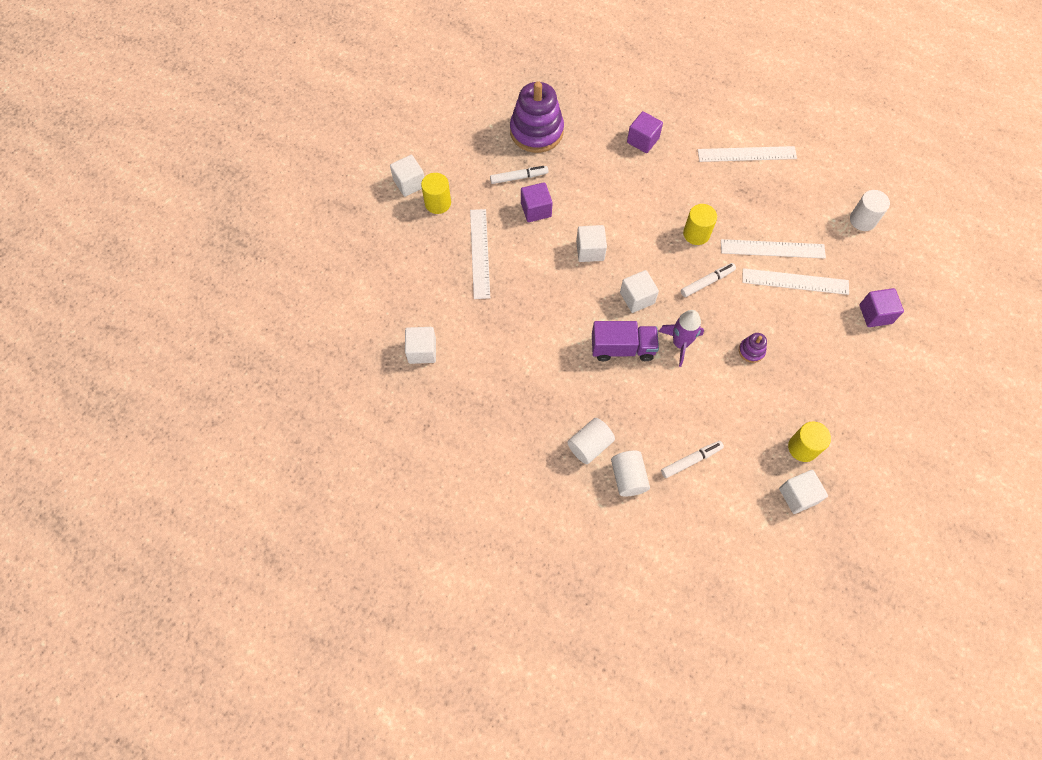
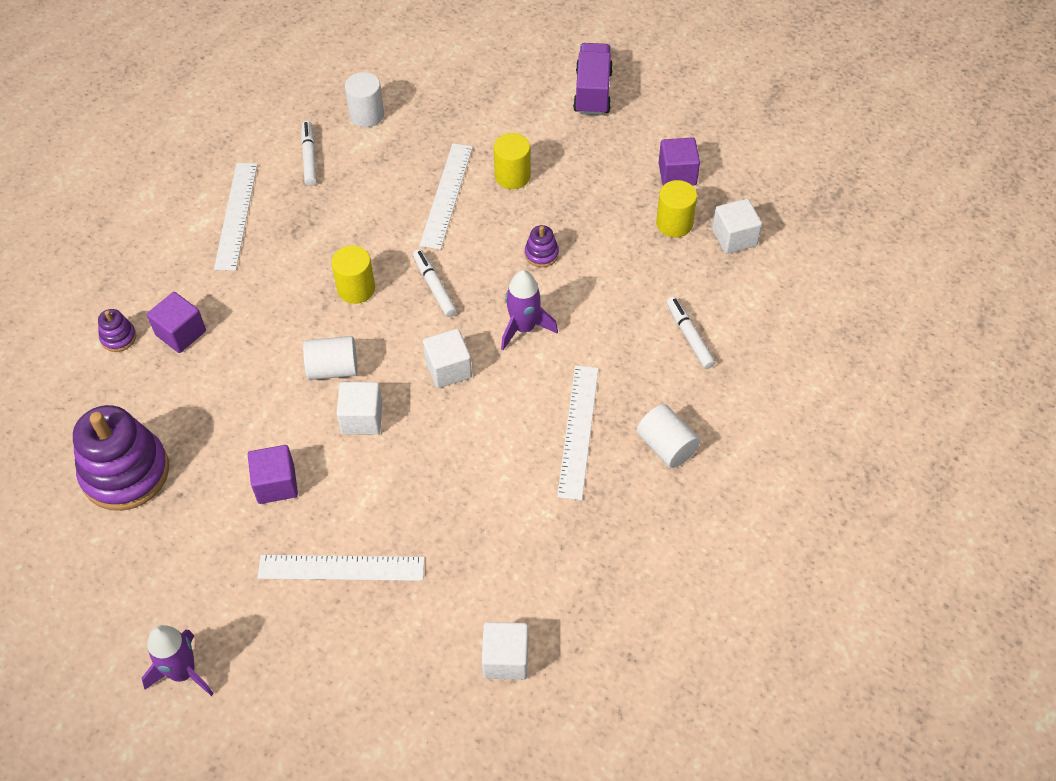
camera: 85 degrees left, 10 degrees down
white cube [390,155,424,197] -> purple rocket [141,625,214,696]
yellow cylinder [421,173,451,214] -> yellow cylinder moved to [494,133,531,189]
white marker [490,166,549,184] -> white marker moved to [301,121,317,186]
purple truck [592,321,659,361] -> purple truck moved to [573,43,613,115]
white cylinder [611,450,650,497] -> white cylinder moved to [303,336,357,380]
white ruler [721,239,826,258] -> white ruler moved to [557,365,599,500]
purple cube [859,288,904,327] -> purple cube moved to [658,137,700,186]
none -> purple stacking toy [98,309,136,352]

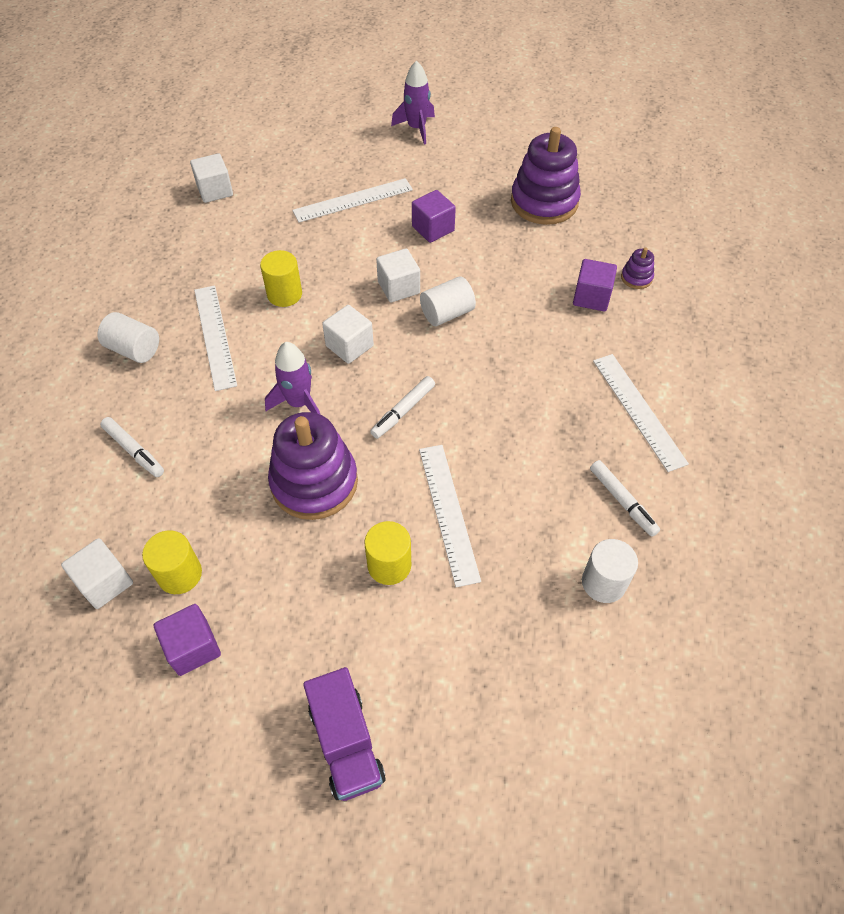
camera: 155 degrees right, 0 degrees up
yellow cylinder [331,245,375,304] -> yellow cylinder moved to [260,250,302,307]
white marker [413,249,457,317] -> white marker turned 90 degrees clockwise [370,376,435,439]
purple stacking toy [525,225,559,267] -> purple stacking toy [268,412,358,520], size x2.31

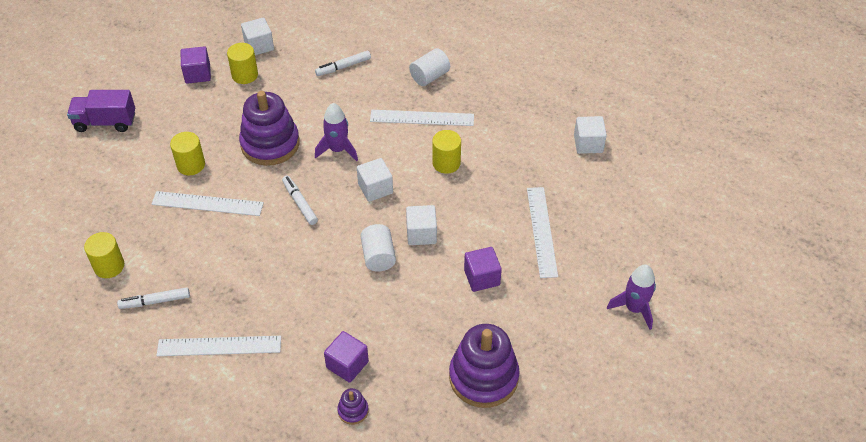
camera: 110 degrees right, 5 degrees down
white cylinder [582,539,638,603] -> yellow cylinder [84,232,124,278]

